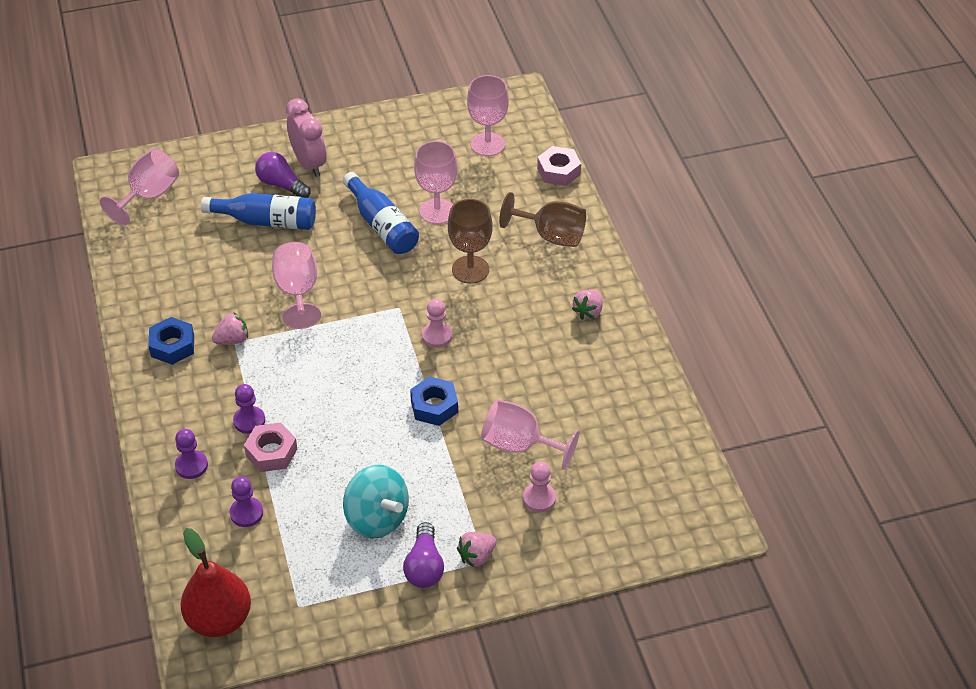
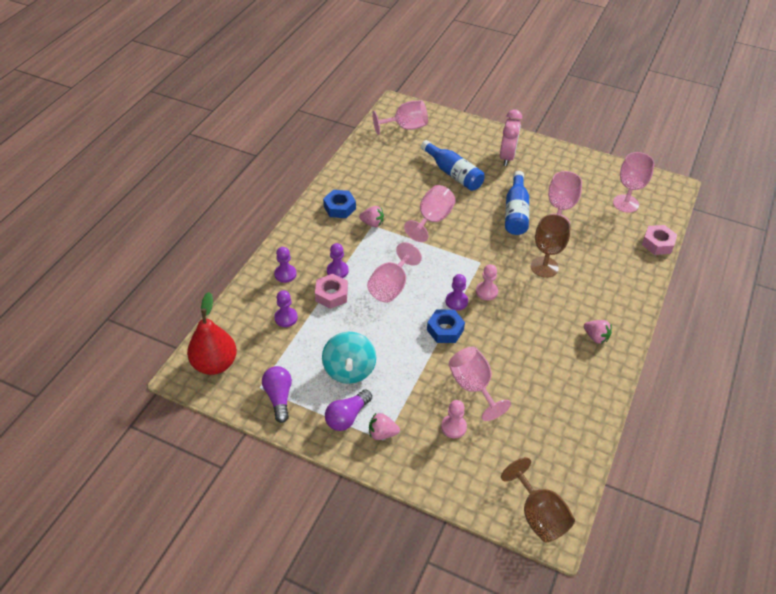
camera: 40 degrees right, 0 degrees up
purple light bulb [255,152,310,198] -> purple light bulb moved to [262,366,292,423]
brown goblet [499,192,586,247] -> brown goblet moved to [501,457,575,542]
pink strawberry [572,290,603,320] -> pink strawberry turned 120 degrees counterclockwise [584,320,612,344]
none -> pink goblet [367,242,422,303]
none -> purple pawn [446,274,468,310]

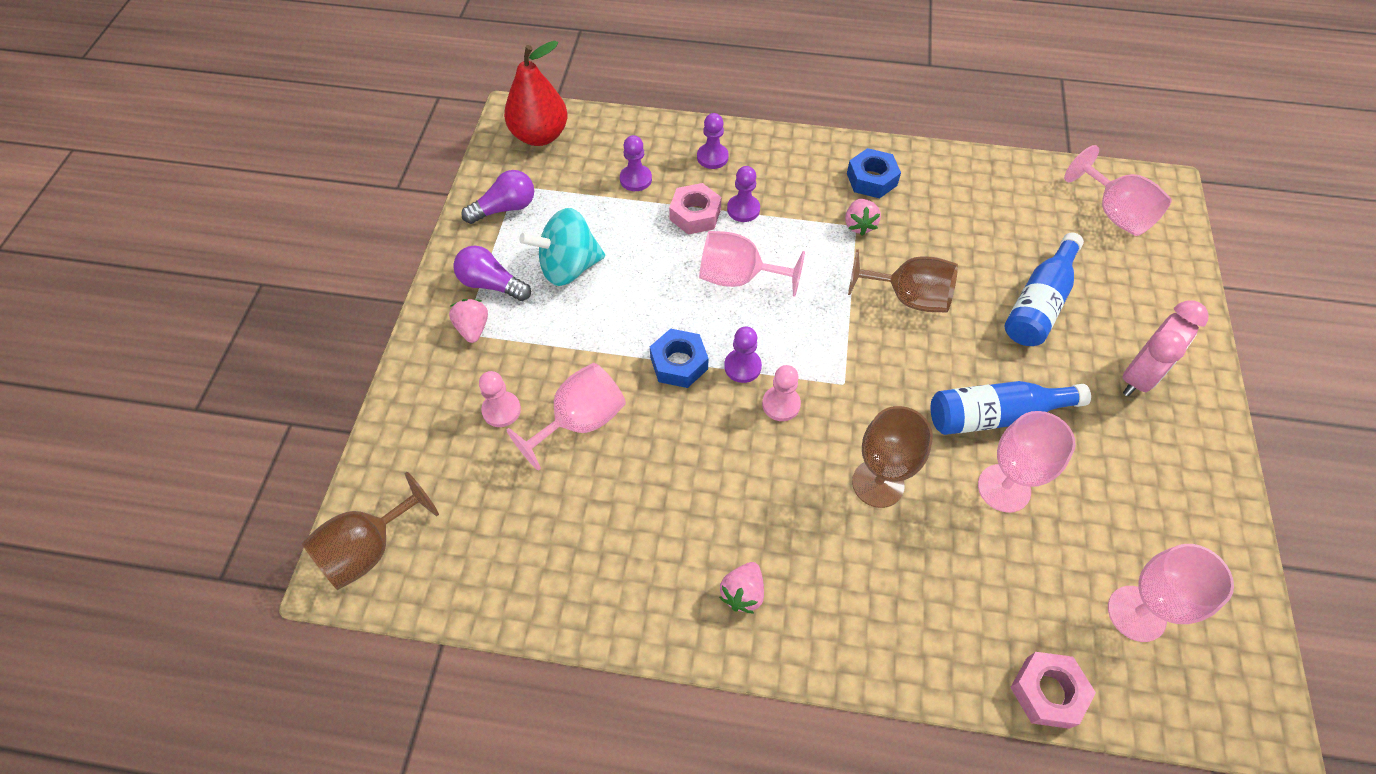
camera: 75 degrees right, 10 degrees up
pink goblet [404,185,456,242] -> brown goblet [848,249,958,312]
pink clock [500,109,522,166] -> pink clock turned 45 degrees counterclockwise [1122,300,1209,396]

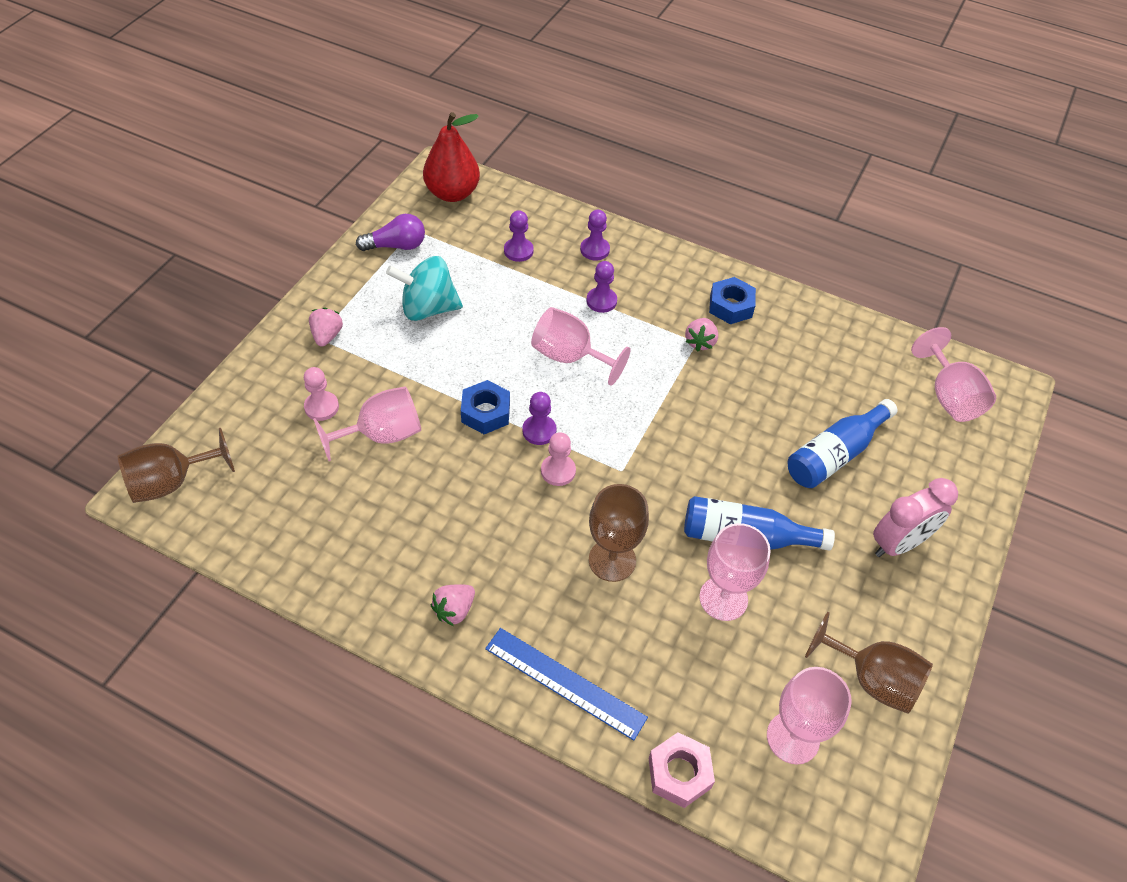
camera: 15 degrees right, 5 degrees down
purple light bulb [453,245,531,301] -> none
pink nut [669,183,721,235] -> none
brown goblet [848,249,958,312] -> brown goblet moved to [805,612,933,714]
none -> blue ruler [485,628,648,741]

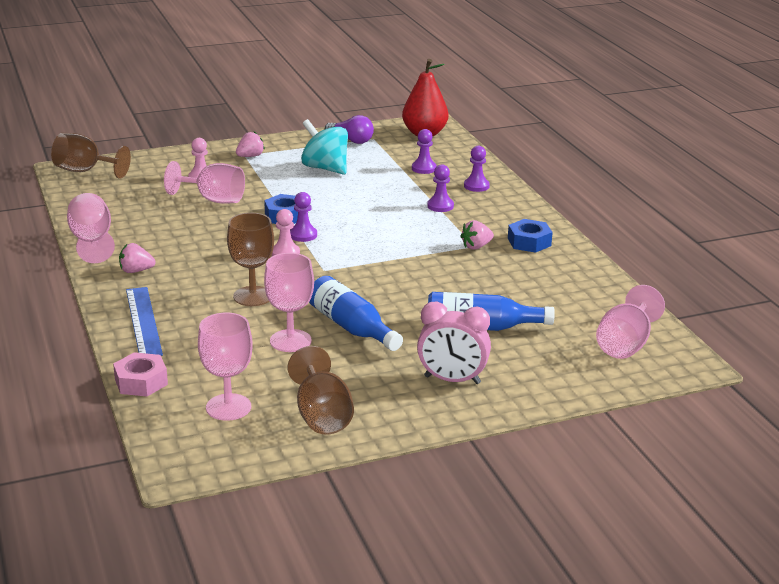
camera: 45 degrees right, 25 degrees down
pink goblet [531,307,631,385] -> pink goblet moved to [67,193,115,263]

